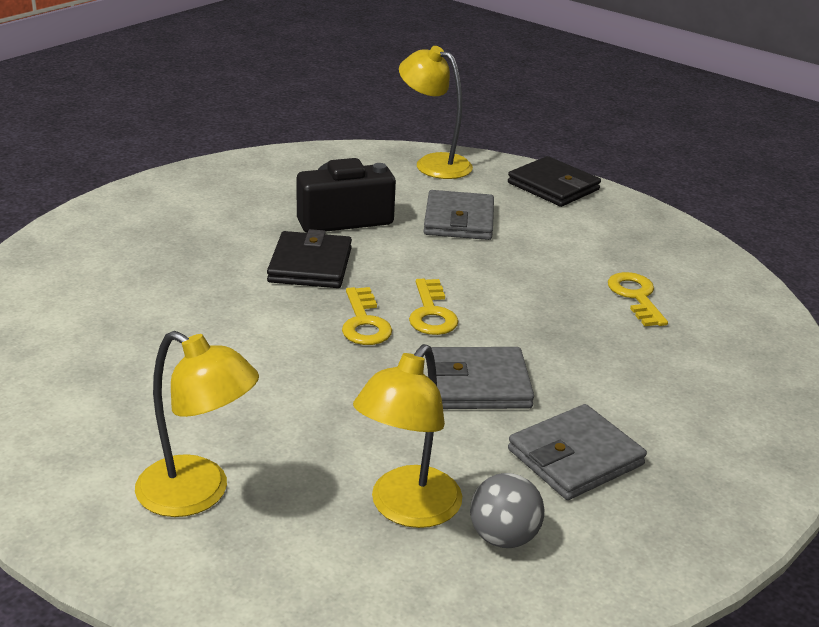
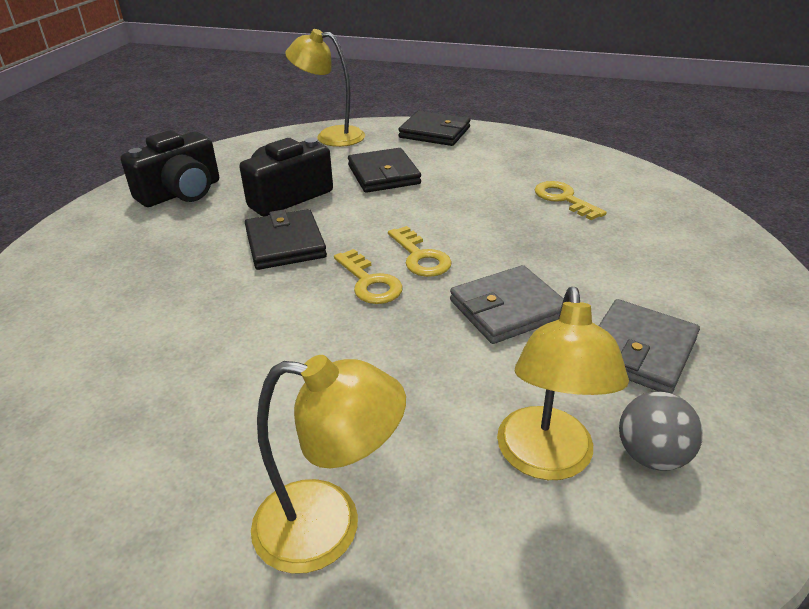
camera: 20 degrees left, 5 degrees up
grey wallet [424,190,494,240] -> black wallet [348,148,421,193]
none -> black camera [121,130,219,207]

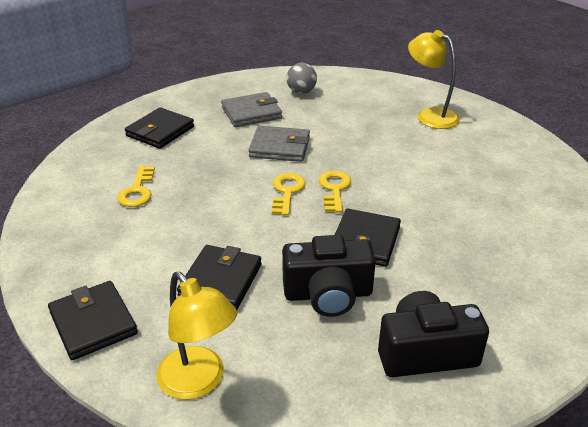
camera: 145 degrees left, 0 degrees up
yellow lamp [497,287,629,480] -> none
none -> black wallet [125,107,194,149]

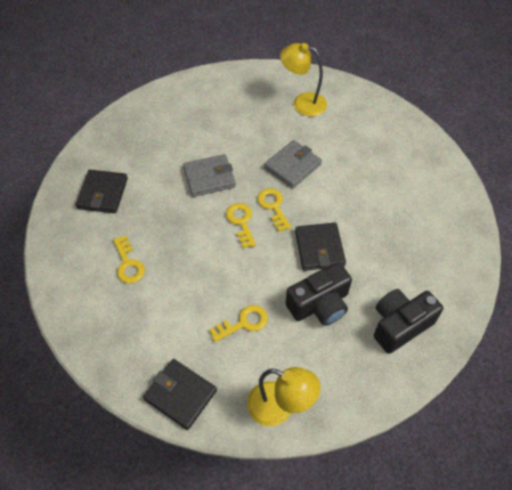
camera: 25 degrees left, 20 degrees up
black wallet [177,245,262,310] -> yellow key [209,305,268,342]
grey wallet [221,92,282,127] -> grey wallet moved to [264,140,322,189]
grey ball [286,63,317,94] -> none

